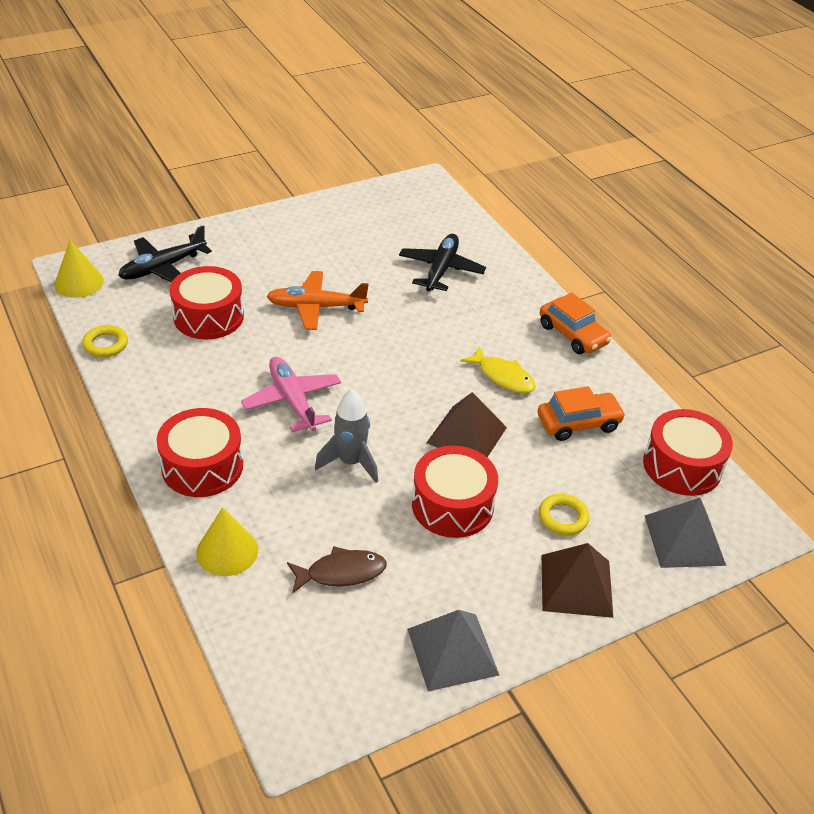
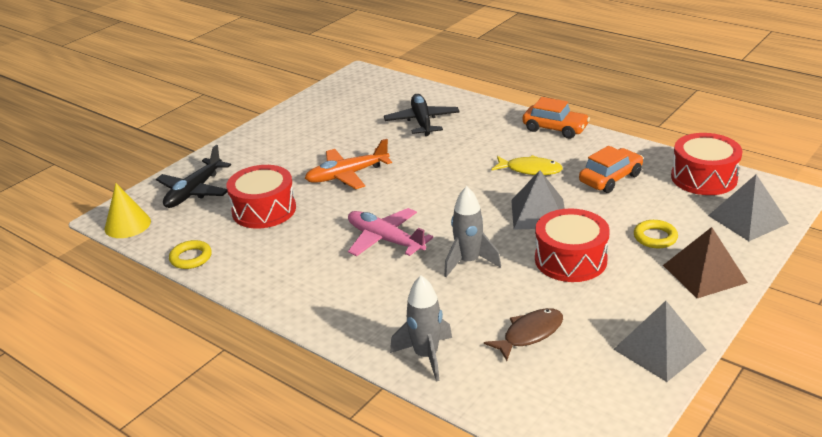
camera: 20 degrees left, 10 degrees down
red drum [157,408,243,497] -> none
yellow cone [196,507,258,576] -> grey rocket [390,275,452,382]
brown pyramid [426,392,507,457] -> grey pyramid [511,170,565,229]

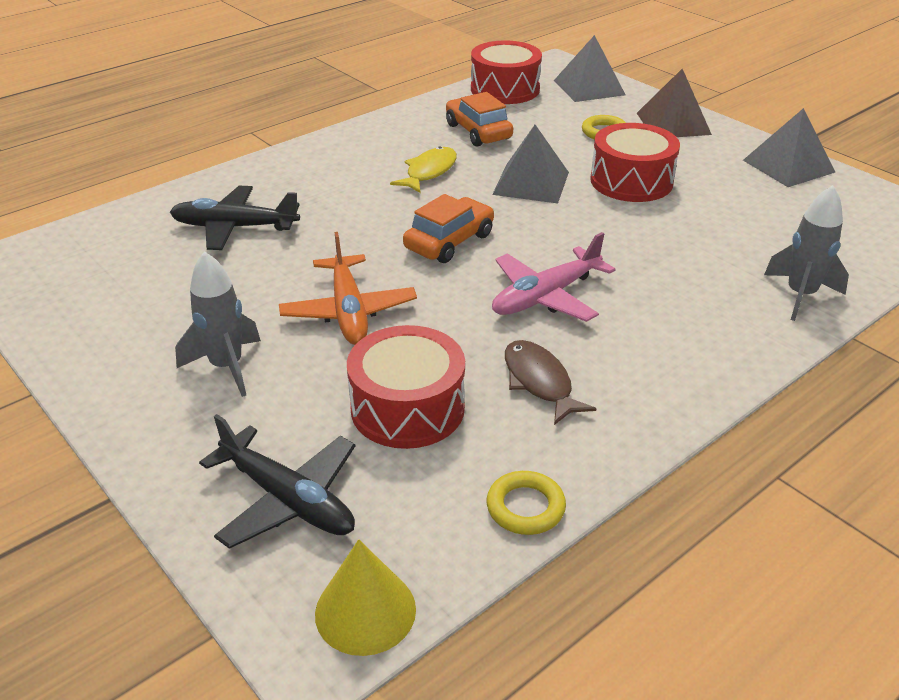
camera: 80 degrees left, 5 degrees up
grey rocket [444,186,501,277] -> grey rocket moved to [175,251,261,397]
brown fish [484,308,563,361] -> brown fish moved to [505,340,596,425]
orange car [523,97,590,139] -> orange car moved to [403,194,494,263]

